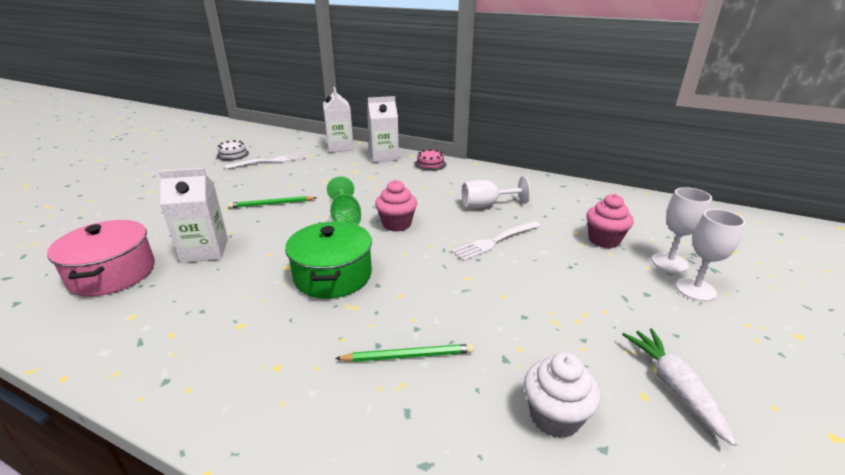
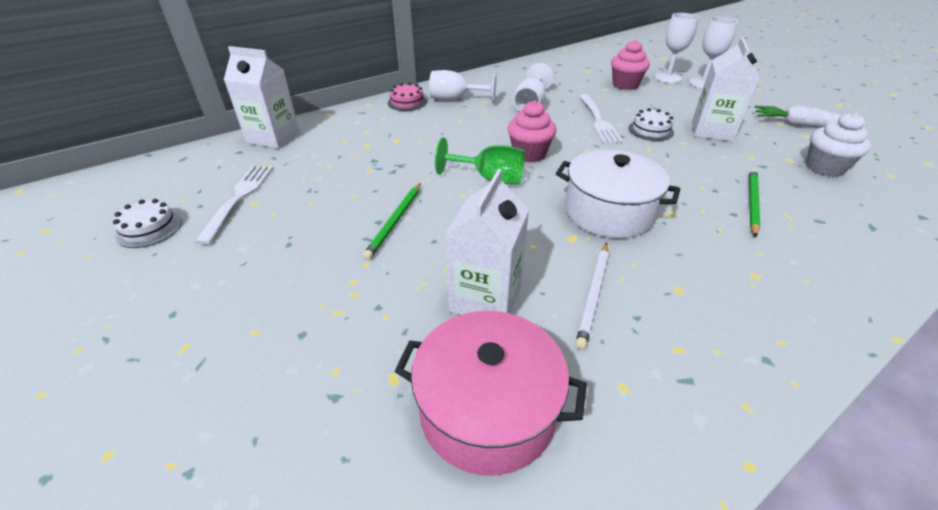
camera: 60 degrees left, 10 degrees up
green pot [285,221,372,298] -> white pot [556,150,680,238]
white carton [367,96,399,162] -> white carton moved to [692,37,760,142]
none -> white goblet [429,70,497,103]
none -> white pencil [575,243,609,350]
none -> white cake [629,108,674,141]

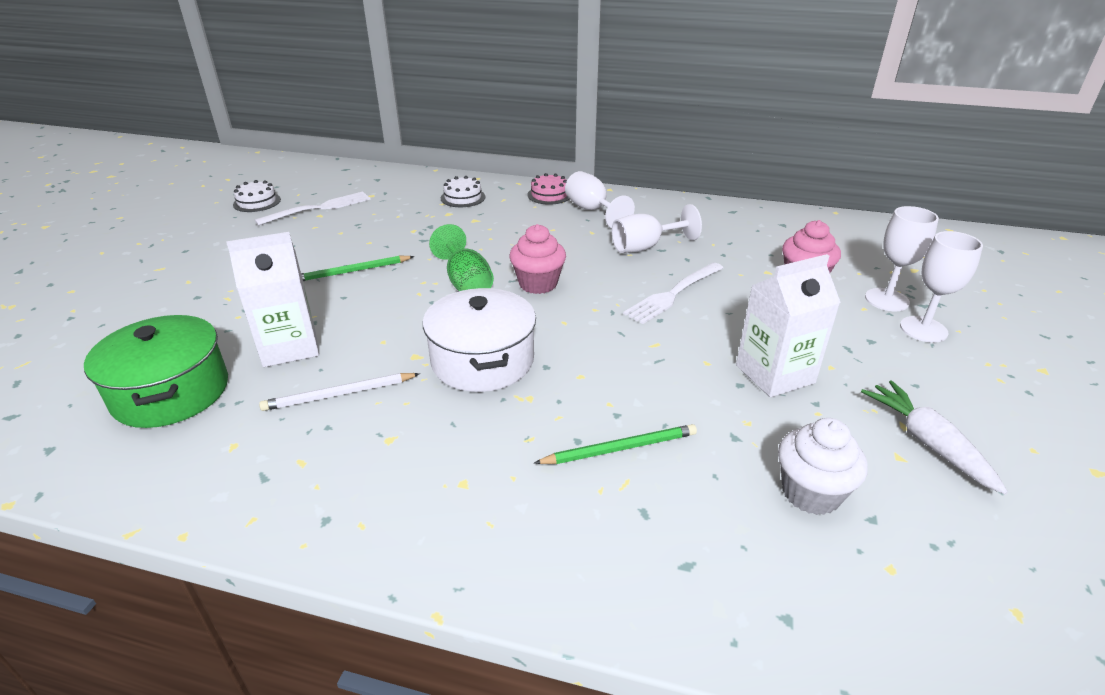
camera: 50 degrees right, 5 degrees down
white carton [224,46,300,149] -> none
pink pot [395,311,587,476] -> green pot [84,315,228,428]
white cake [629,108,674,141] -> white cake moved to [441,176,485,207]

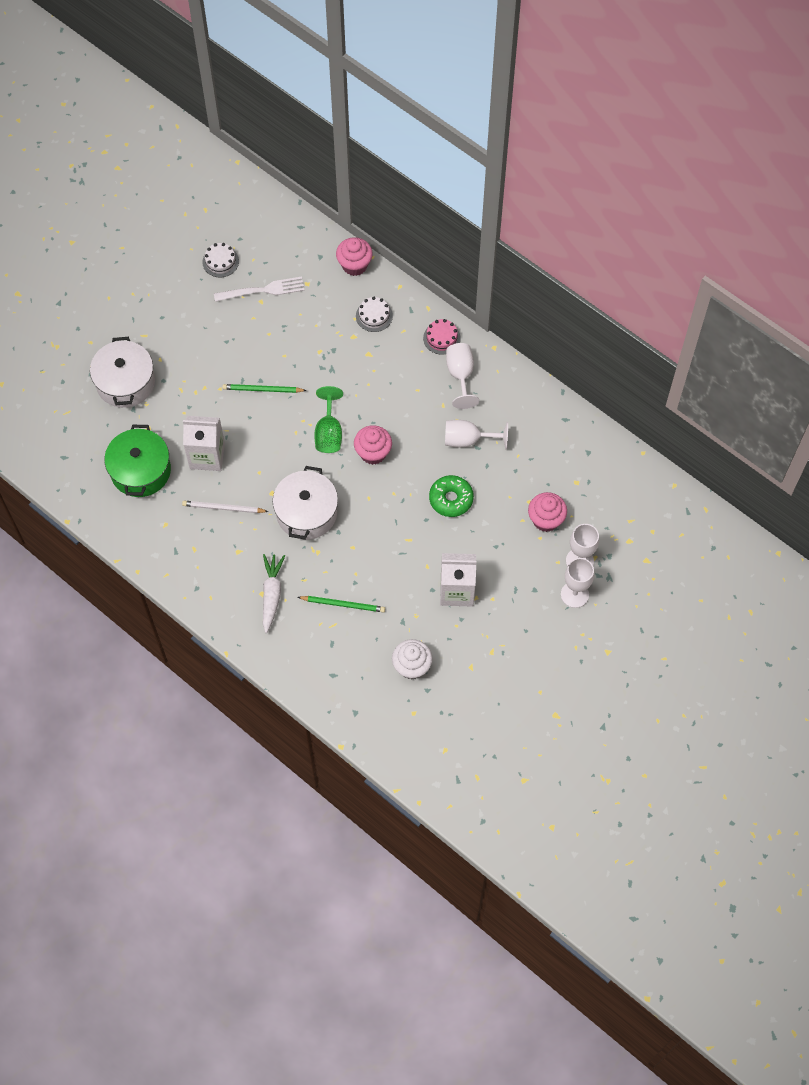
camera: 25 degrees right, 30 degrees up
white fork [623,262,723,324] -> green donut [429,475,474,517]
white carrot [861,380,1008,495] -> white carrot moved to [263,554,285,633]
none -> white pot [90,337,155,408]
none -> pink cupcake [336,237,373,276]

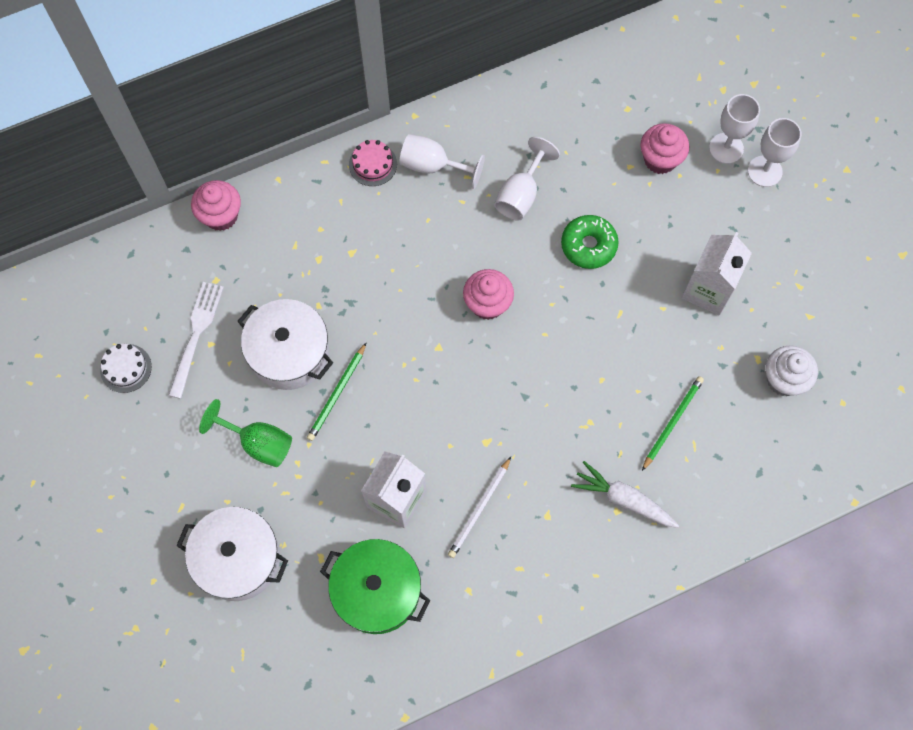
camera: 65 degrees left, 5 degrees up
white pot [273,466,338,540] -> white pot moved to [238,299,333,390]
green goblet [314,386,343,453] -> green goblet moved to [199,399,292,467]
white cake [356,297,393,332] -> none

